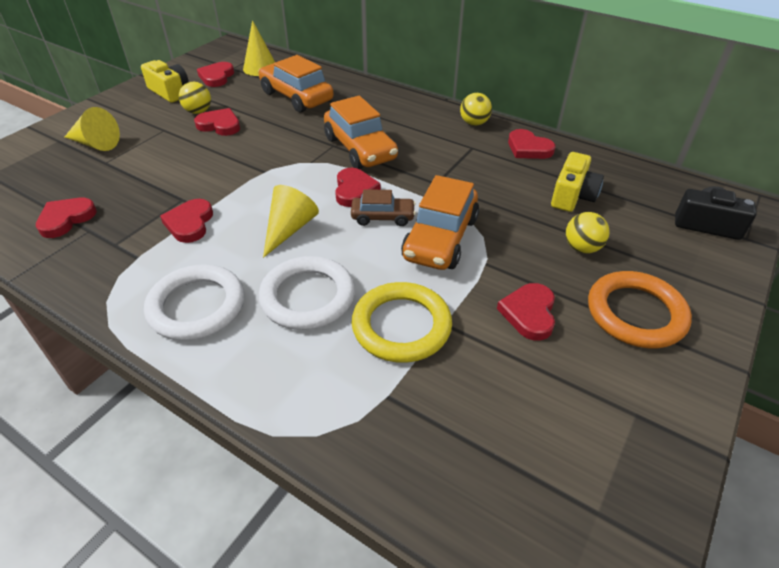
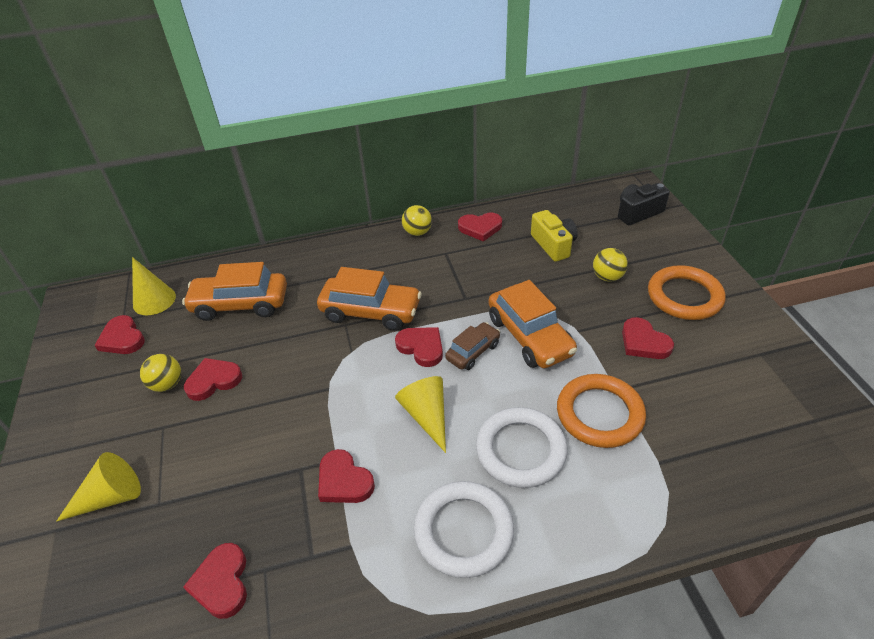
camera: 45 degrees left, 0 degrees up
yellow camera [141,60,188,103] -> none
yellow ring [351,282,452,363] -> orange ring [557,374,646,448]

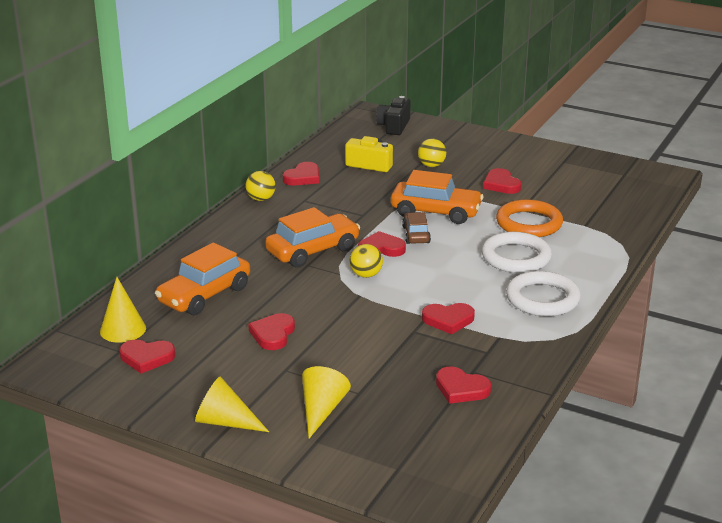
camera: 50 degrees left, 15 degrees down
yellow ball [140,354,181,392] -> yellow ball moved to [349,244,383,278]
yellow cone [395,376,446,453] -> yellow cone moved to [195,376,269,432]
red heart [622,317,674,359] -> red heart turned 60 degrees clockwise [483,168,521,194]
orange ring [648,265,726,320] -> none

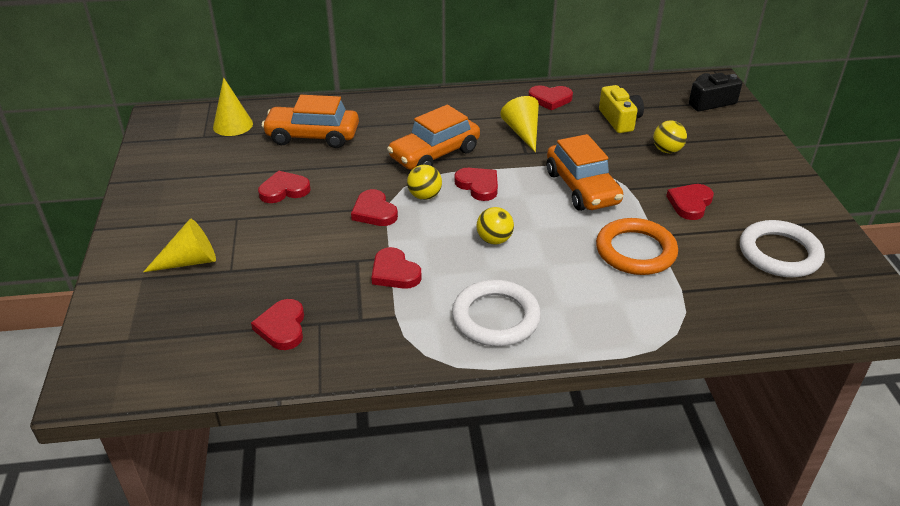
camera: 55 degrees right, 10 degrees up
red heart [119,339,175,373] -> red heart moved to [351,189,398,226]
yellow cone [195,376,269,432] -> yellow cone moved to [500,96,539,152]
yellow ball [246,171,276,201] -> yellow ball moved to [476,207,514,245]
orange car [265,207,360,268] -> orange car turned 120 degrees clockwise [387,105,480,170]
brown car [402,212,431,244] -> none
white ring [482,232,552,273] -> white ring moved to [740,220,825,277]

